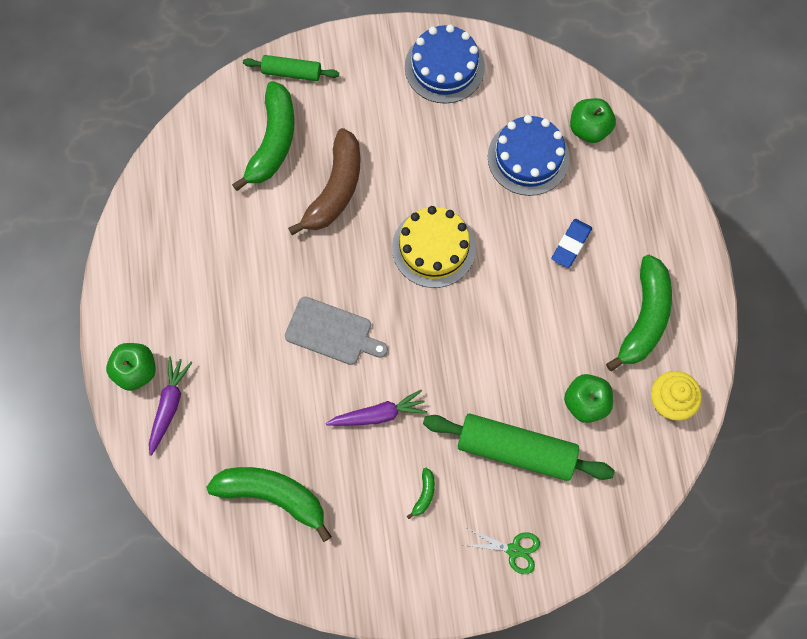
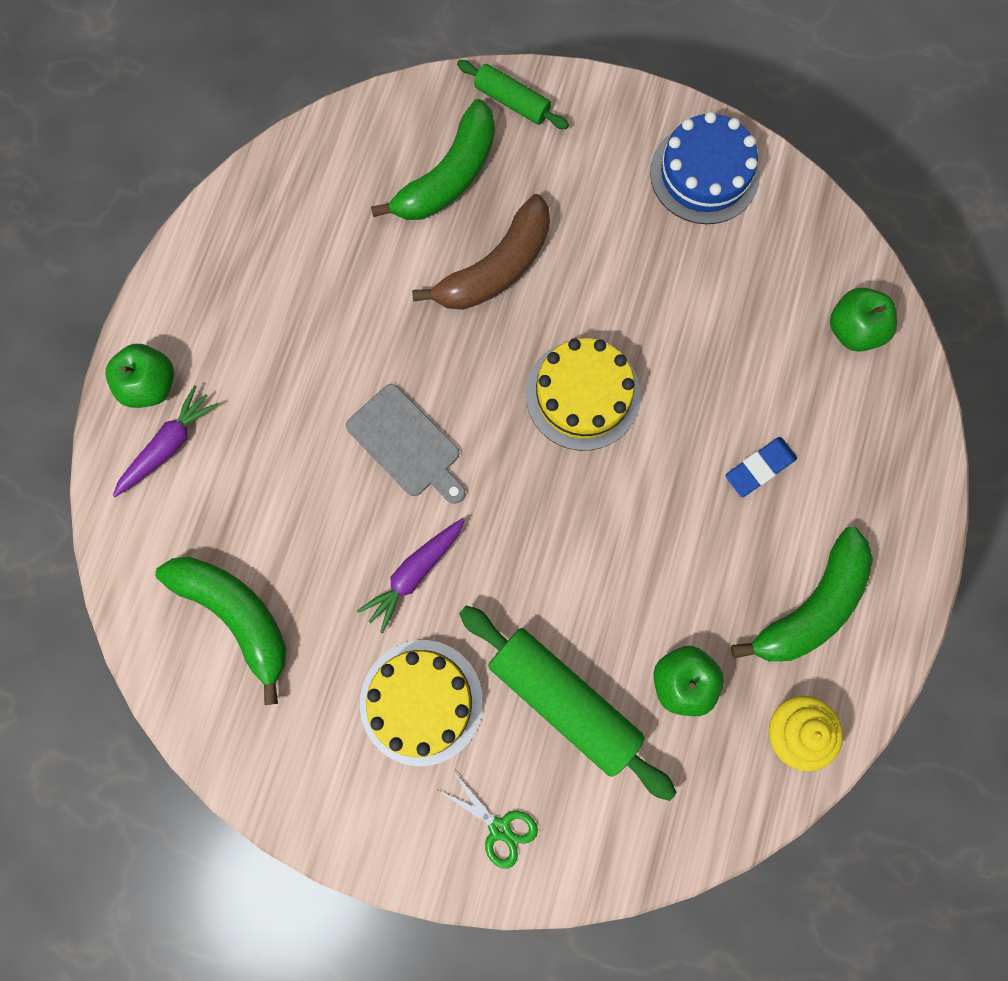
camera: 25 degrees right, 5 degrees up
purple carrot [326,390,428,426] -> purple carrot turned 120 degrees clockwise [357,518,465,633]
green banana [407,468,435,519] -> yellow cake [360,640,483,766]
blue cake [488,115,570,196] -> none

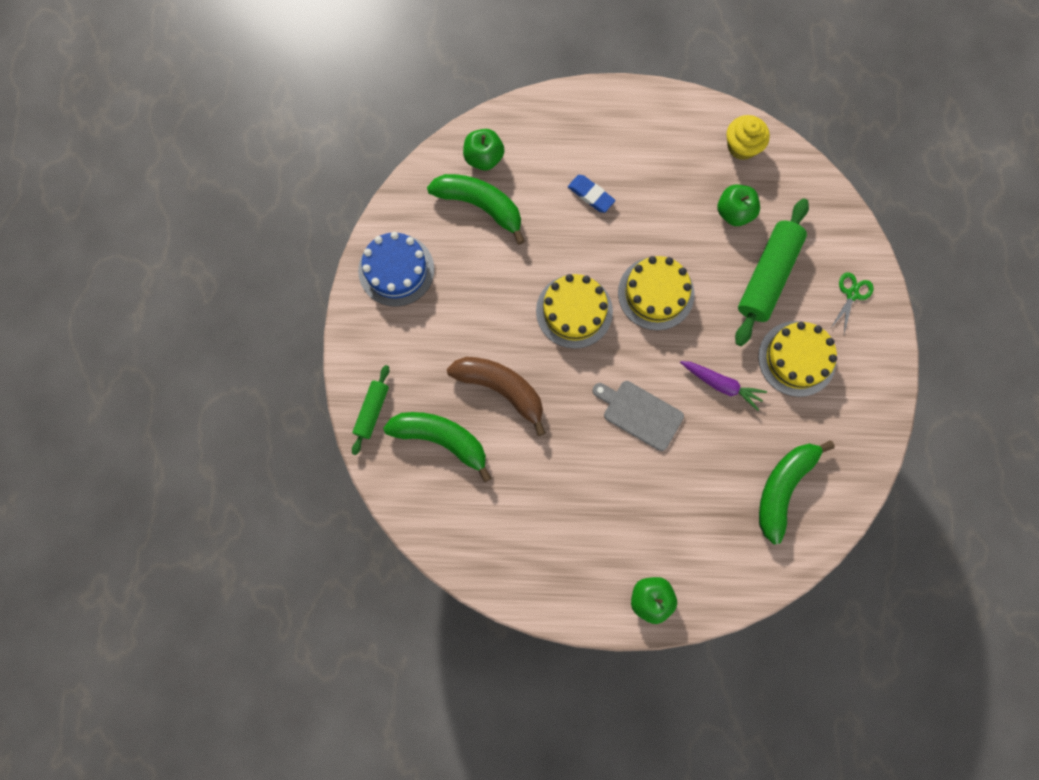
camera: 105 degrees left, 0 degrees up
purple carrot [113,385,219,497] -> none
grey cutting board [346,384,465,504] -> grey cutting board turned 90 degrees counterclockwise [592,381,684,451]
green banana [731,527,873,661] -> green banana moved to [427,174,525,245]
none -> yellow cake [618,256,694,330]

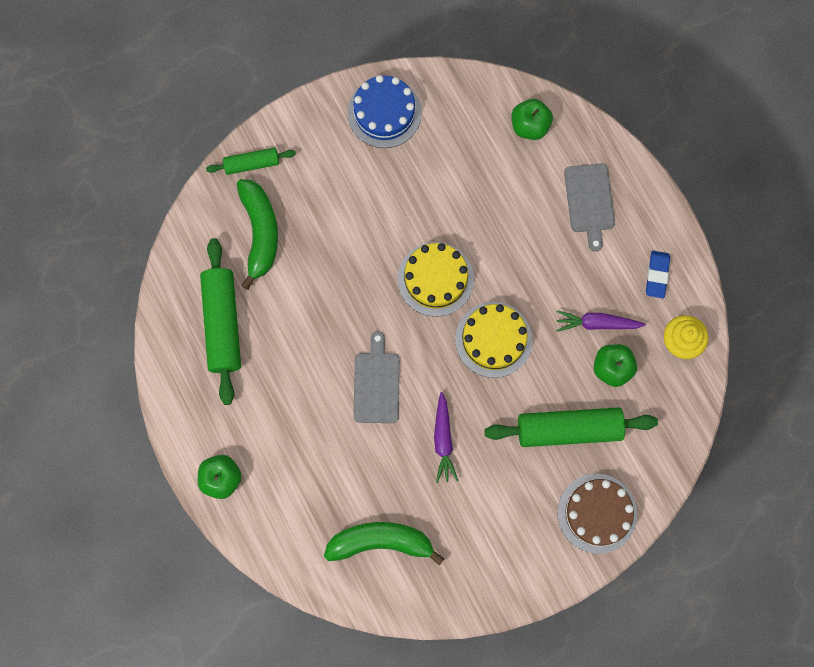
camera: 60 degrees right, 0 degrees up
green banana [427,174,525,245] -> none
brown banana [447,357,546,436] -> none
blue eraser [568,175,615,213] -> blue eraser moved to [646,251,670,298]
yellow cake [758,321,837,397] -> none
green scissors [830,273,874,333] -> brown cake [558,474,637,554]
none -> green rolling pin [200,238,241,405]
none -> purple carrot [556,310,646,332]
none -> grey cutting board [564,164,615,252]

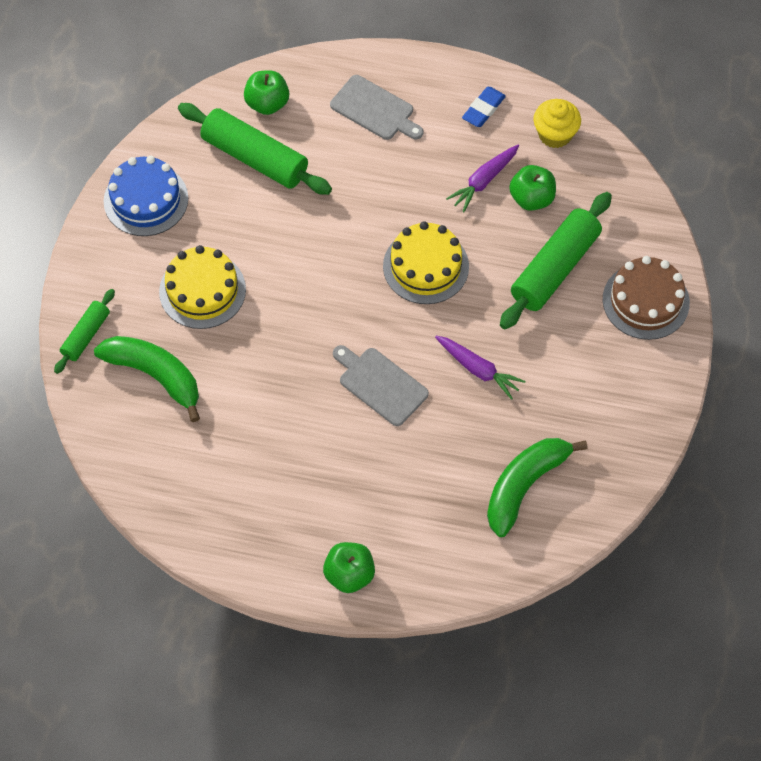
camera: 50 degrees left, 15 degrees down
green rolling pin [200,238,241,405] -> green rolling pin moved to [178,103,332,195]
yellow cake [398,242,474,317] -> yellow cake moved to [159,245,246,329]
blue eraser [646,251,670,298] -> blue eraser turned 75 degrees clockwise [462,87,506,127]

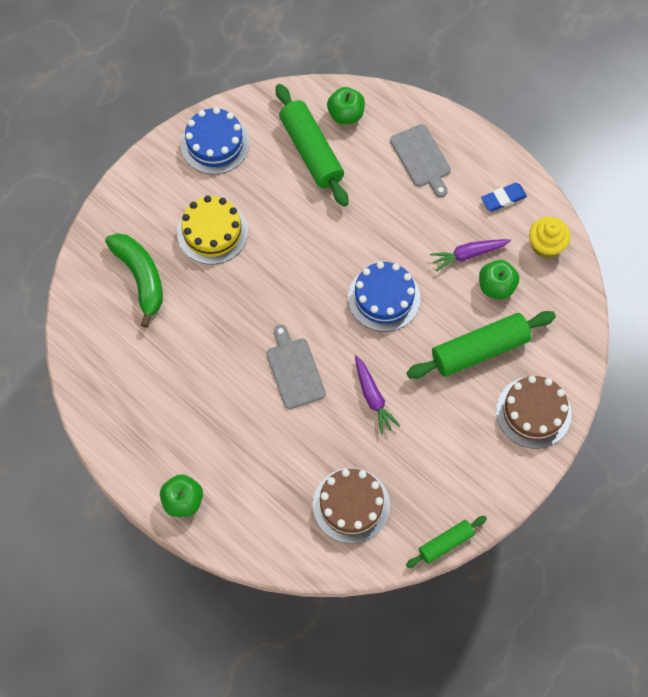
camera: 30 degrees right, 5 degrees up
green rolling pin [54,289,115,374] -> green rolling pin moved to [406,516,487,568]
yellow cake [383,221,469,304] -> blue cake [348,261,420,332]
green banana [487,438,588,537] -> brown cake [313,468,390,544]

